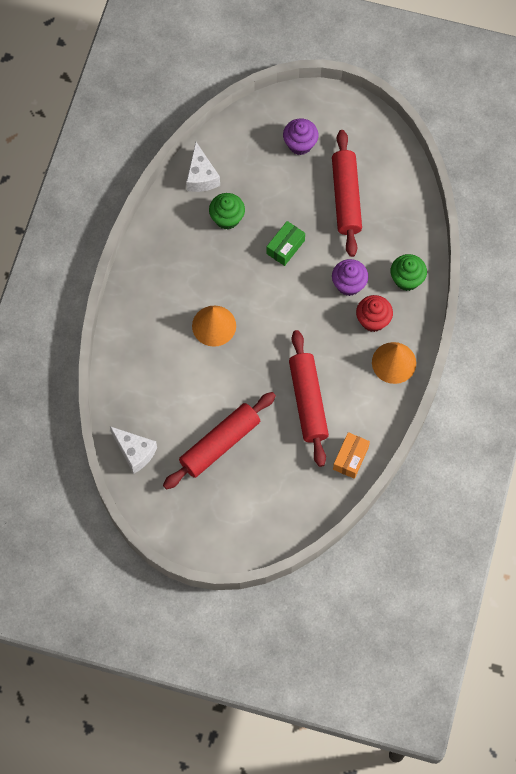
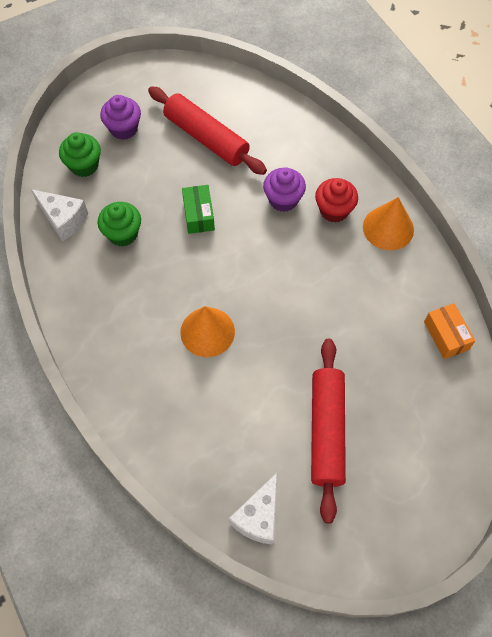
camera: 45 degrees left, 5 degrees down
white cheese [110,426,157,474] -> white cheese turned 120 degrees clockwise [229,473,277,545]
red rolling pin [289,330,329,467] -> none
green cupcake [391,254,427,291] -> green cupcake moved to [59,132,101,177]

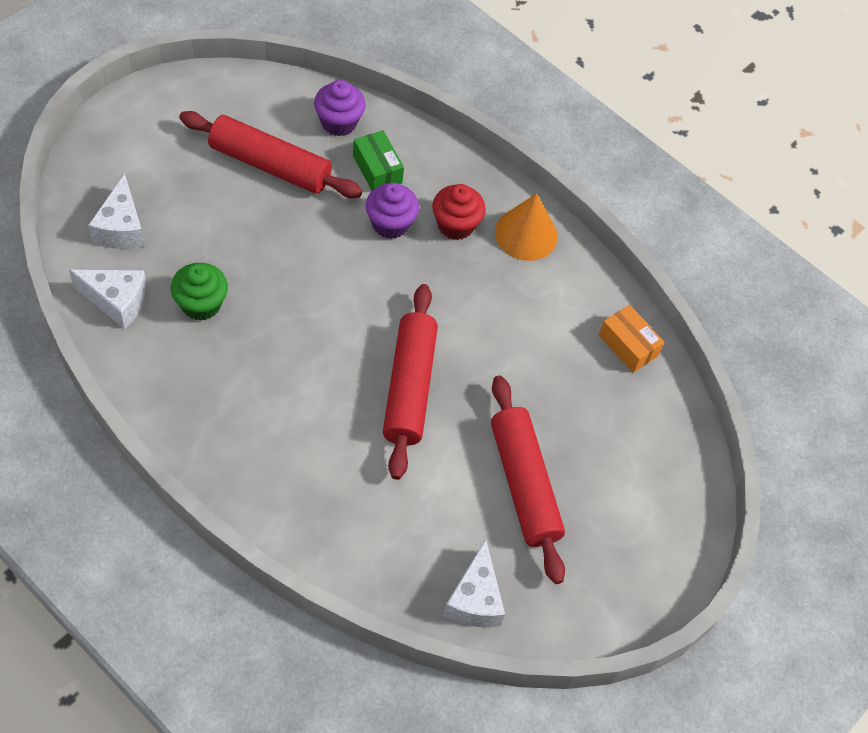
camera: 25 degrees left, 5 degrees down
green cupcake [59,132,101,177] -> white cheese [88,174,145,249]
purple cupcake [100,95,141,140] -> purple cupcake moved to [314,80,366,136]
orange cone [180,306,235,357] -> none
green box [182,185,215,234] -> green box moved to [353,130,404,190]
none -> red rolling pin [383,284,438,480]

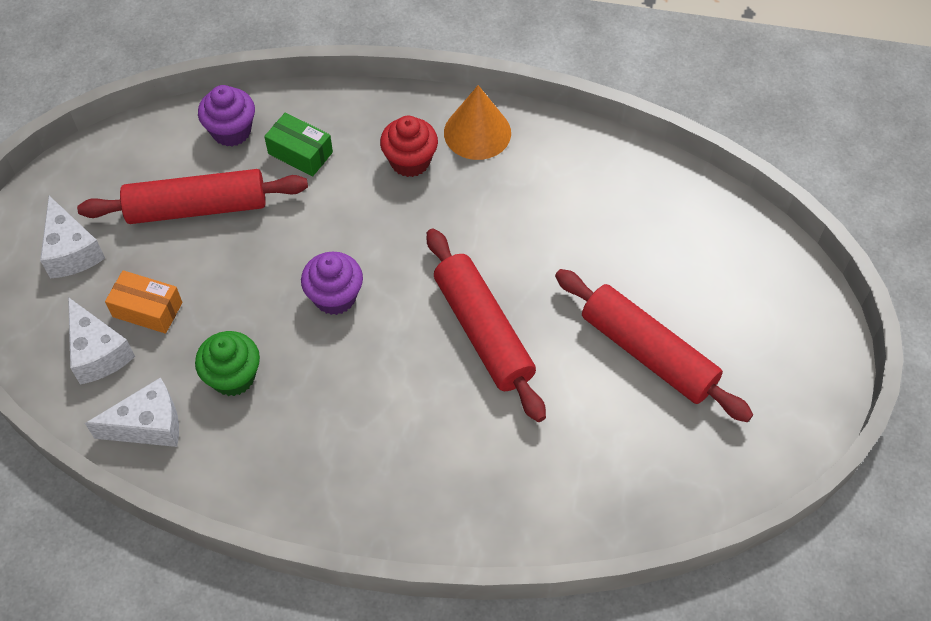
camera: 25 degrees left, 0 degrees up
purple cupcake [366,183,419,239] -> purple cupcake moved to [301,252,363,315]
white cheese [443,539,505,627] -> white cheese moved to [40,196,105,279]
orange box [599,305,665,373] -> orange box moved to [105,270,182,334]

